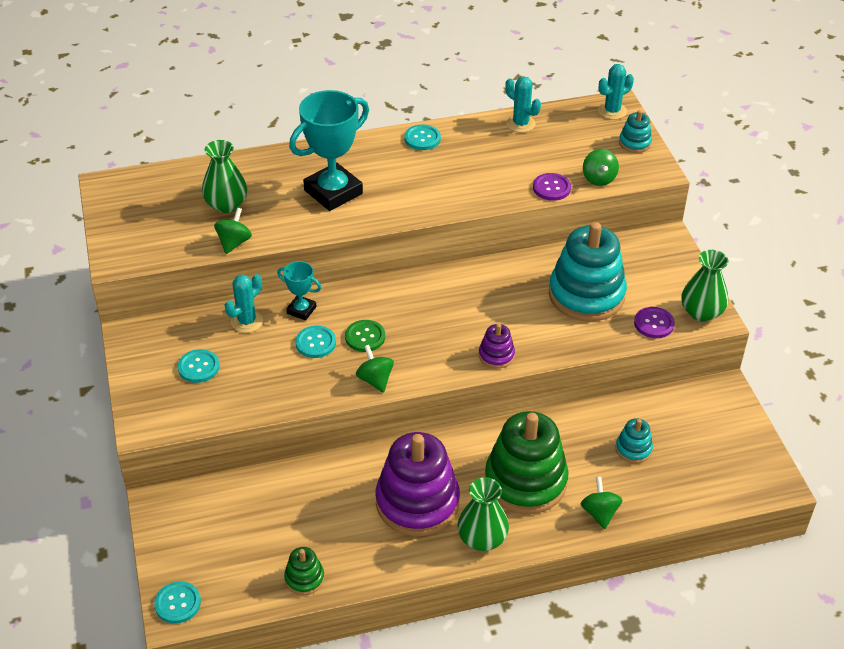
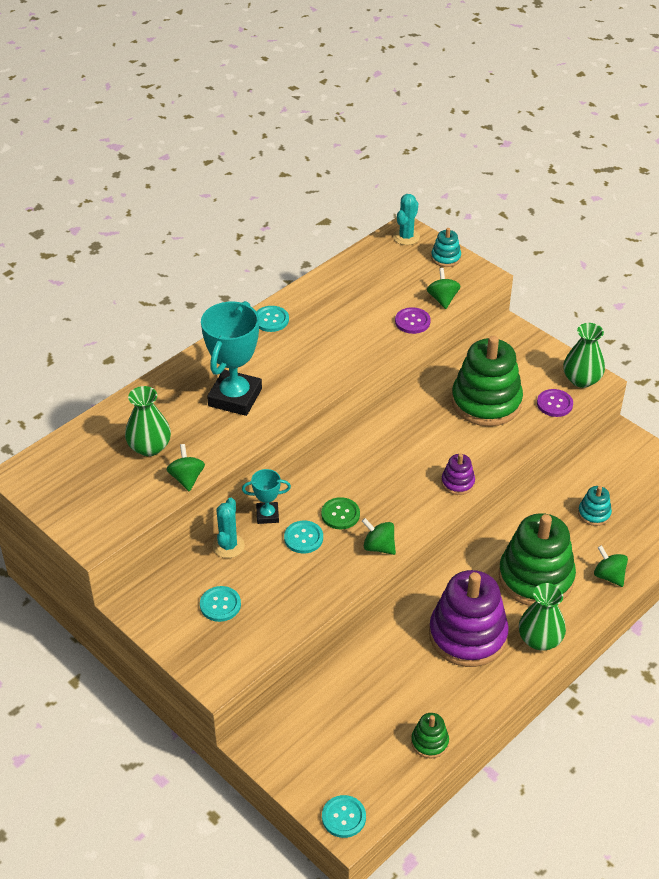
camera: 30 degrees left, 0 degrees up
turquoise cactus [505,76,541,133] -> none
turquoise stacking toy [549,222,627,321] -> green stacking toy [451,336,523,426]
green spinning top [583,149,619,186] -> green spinning top turned 150 degrees counterclockwise [427,268,460,309]

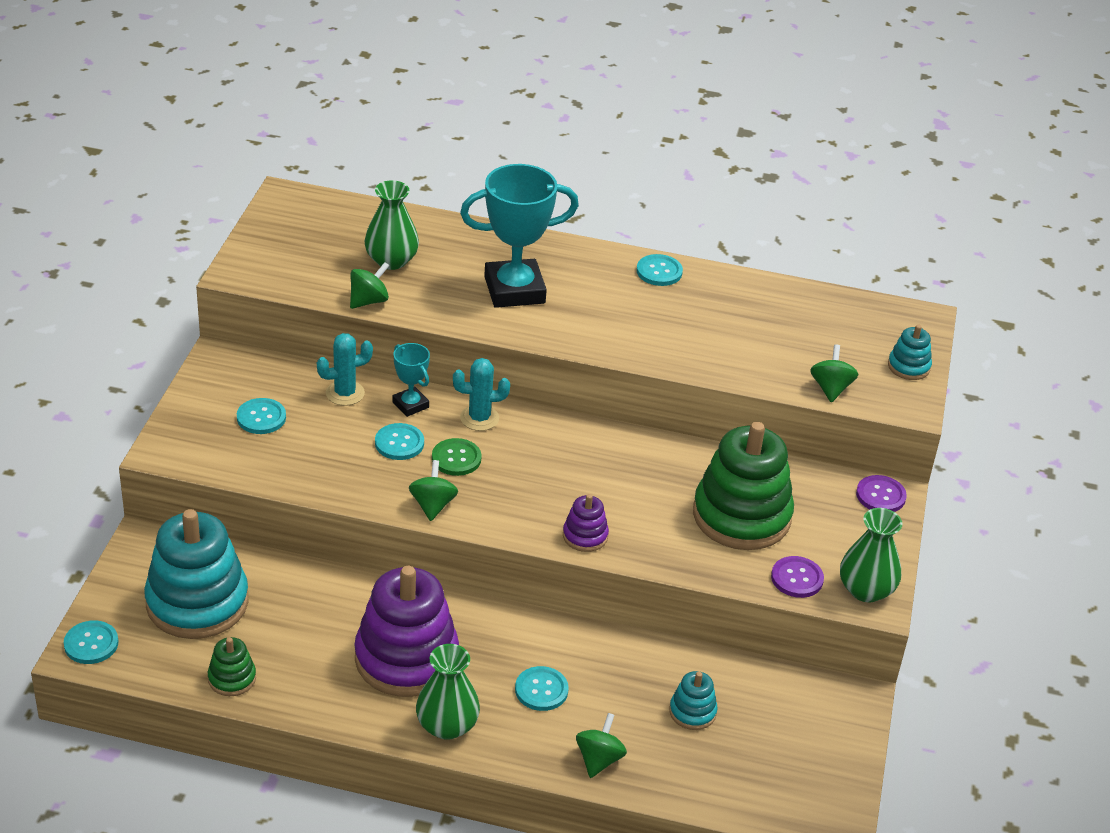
camera: 55 degrees right, 5 degrees down
turquoise cactus [393,194,420,245] -> turquoise cactus moved to [453,358,510,431]
purple button [395,307,431,334] -> purple button moved to [856,475,907,512]
green spinning top [427,268,460,309] -> green spinning top turned 45 degrees counterclockwise [810,344,858,402]
green stacking toy [499,513,576,606] -> turquoise button [515,666,569,711]
none -> turquoise stacking toy [144,509,248,639]

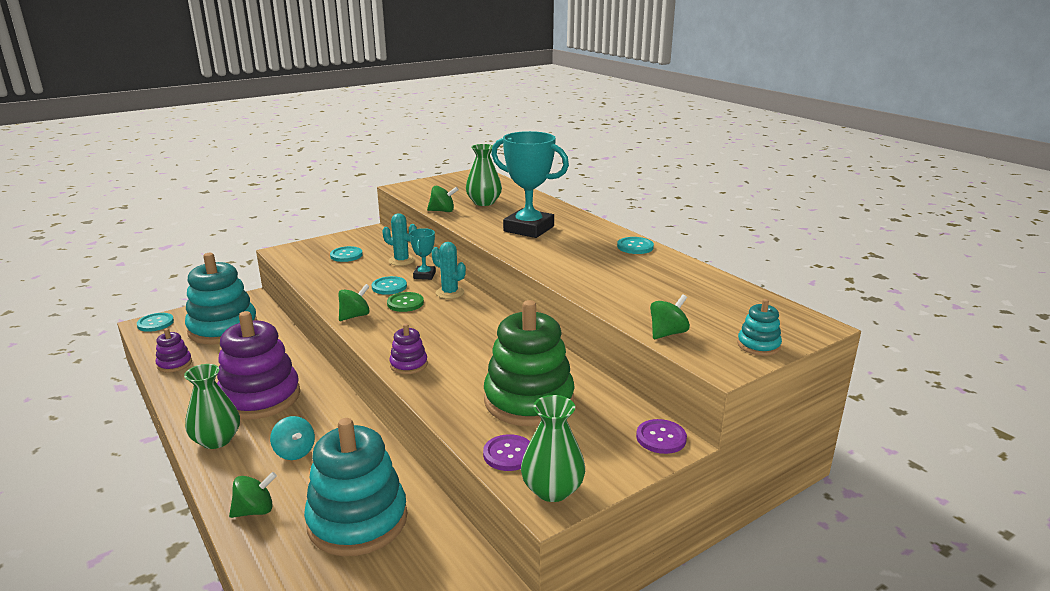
camera: 45 degrees right, 15 degrees down
green stacking toy [208,637,256,696] -> purple stacking toy [155,328,192,372]
turquoise button [515,666,569,711] -> turquoise spinning top [270,416,315,460]
turquoise stacking toy [669,671,718,730] -> turquoise stacking toy [304,418,407,556], size x2.21

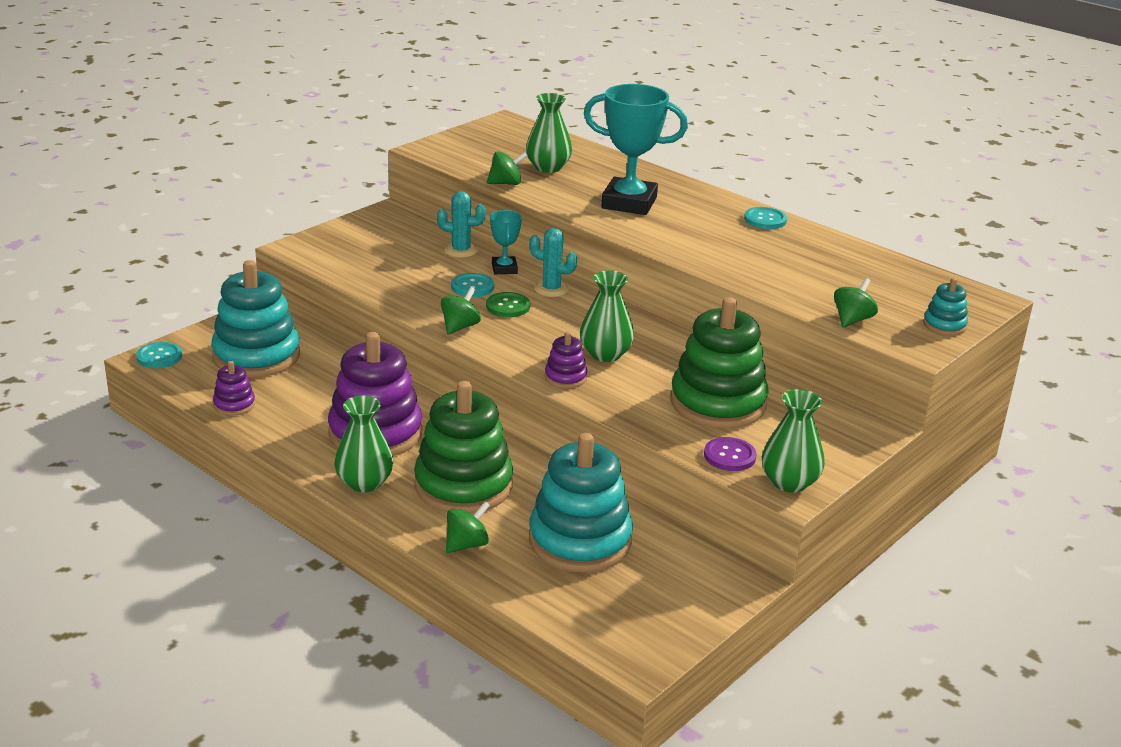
camera: 15 degrees left, 5 degrees up
turquoise spinning top [270,416,315,460] -> green stacking toy [414,381,513,513]
turquoise button [330,246,363,262] -> none
purple button [636,419,687,454] -> none
none -> green vase [580,270,634,362]

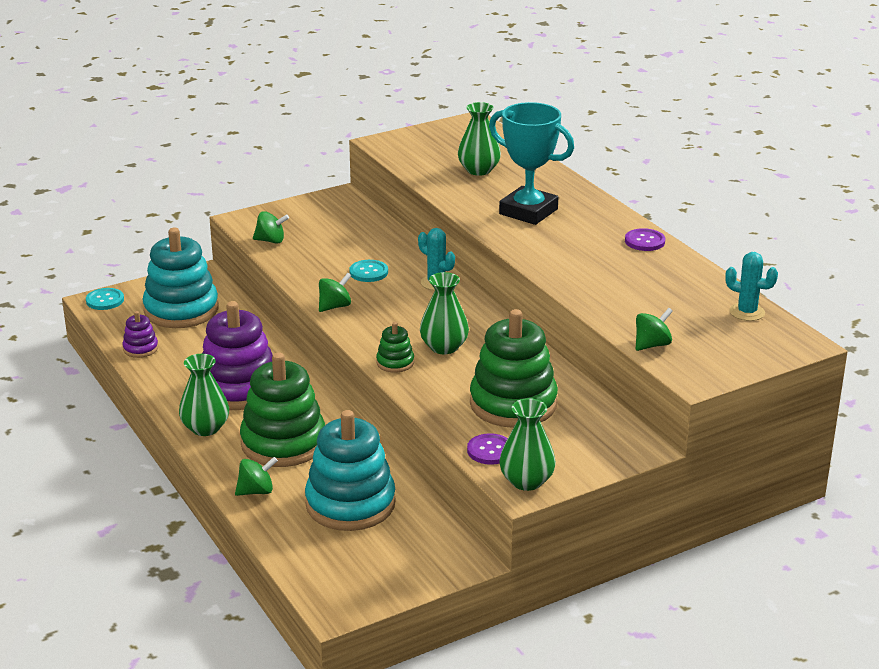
camera: 20 degrees right, 0 degrees up
turquoise cactus [437,191,486,258] -> turquoise cactus moved to [725,252,778,321]
green button [486,292,530,317] -> none
green spinning top [487,151,528,185] -> green spinning top moved to [253,211,289,244]
turquoise trophy [490,210,522,274] -> none
purple stacking toy [545,331,587,388] -> green stacking toy [376,322,414,373]
turquoise button [744,207,787,229] -> purple button [625,228,665,251]
turquoise stacking toy [923,278,968,335] -> none

